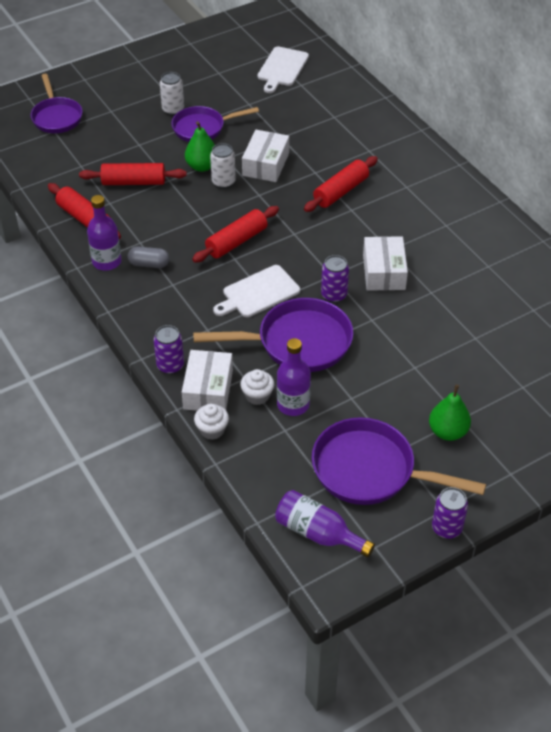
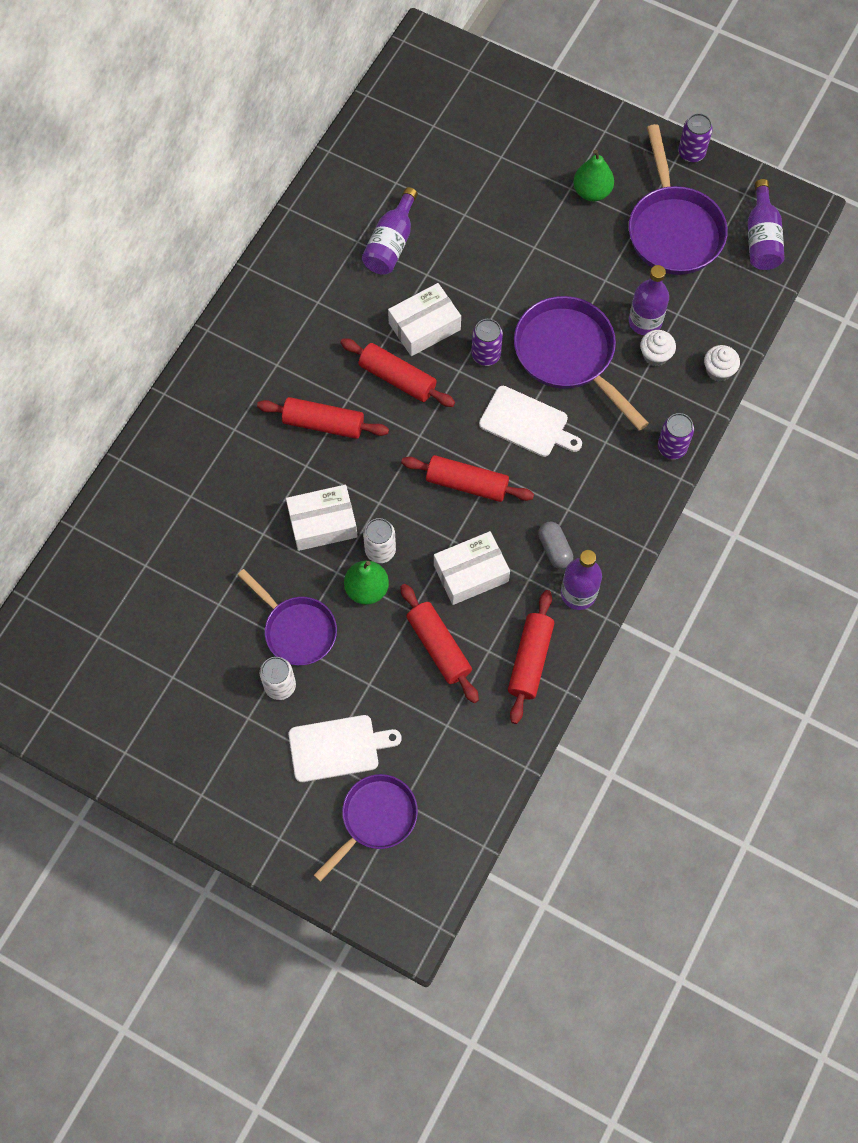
camera: 120 degrees left, 20 degrees up
white box [182,350,233,411] -> white box moved to [434,531,510,605]
white cutting board [257,47,309,93] -> white cutting board moved to [289,715,402,782]
none -> red rolling pin [340,338,455,407]
none -> purple bottle [362,187,418,275]

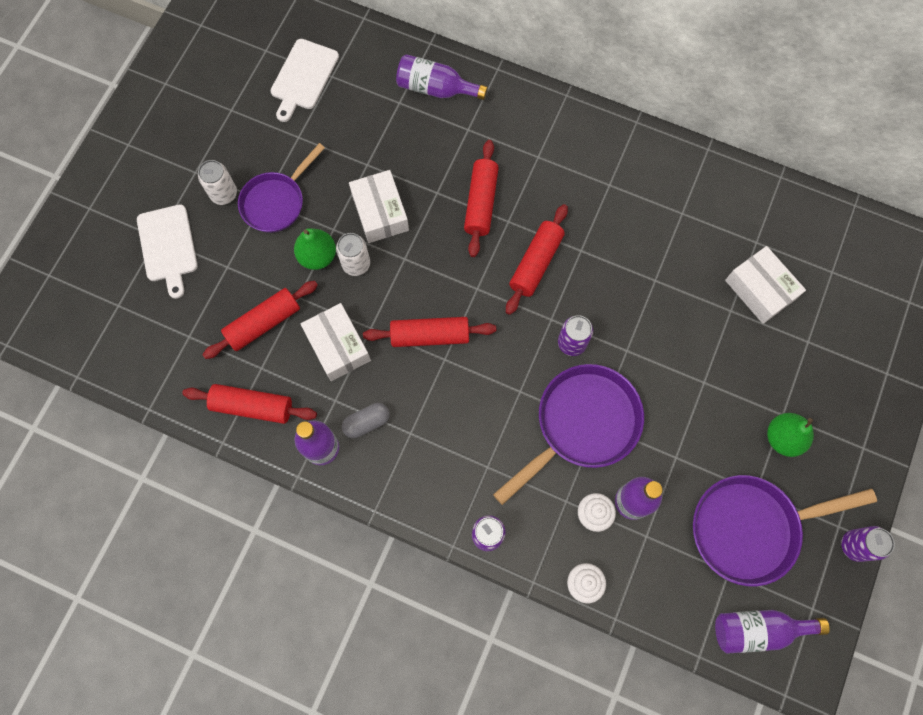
camera: 85 degrees right, 5 degrees up
purple pan [314,774,418,882] -> none
purple bottle [362,187,418,275] -> purple bottle moved to [396,54,488,100]
white box [388,283,461,356] -> white box moved to [725,246,806,324]
red rolling pin [401,455,534,502] -> red rolling pin turned 75 degrees clockwise [363,317,496,347]
white cutting board [479,386,582,457] -> white cutting board moved to [270,39,339,122]

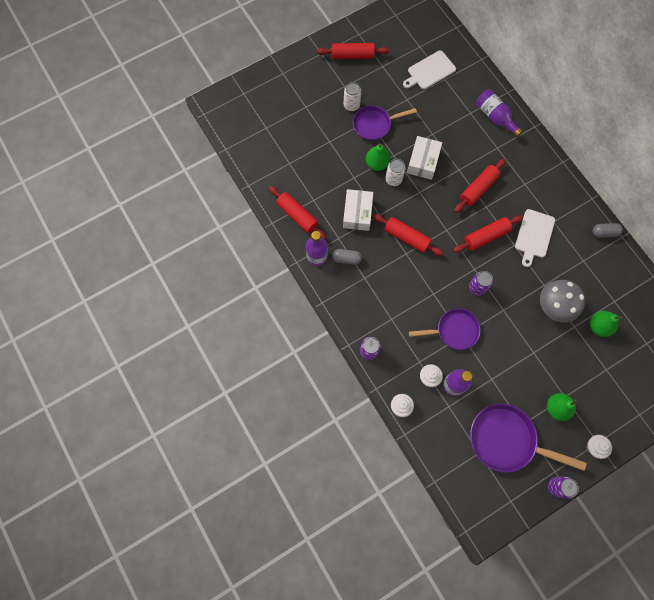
camera: 35 degrees right, 0 degrees up
white cutting board [137,204,198,299] -> white cutting board moved to [515,209,555,267]
red rolling pin [203,281,318,359] -> red rolling pin moved to [317,43,389,59]
purple pan [493,364,644,505] -> purple pan [409,308,481,350], size x0.66
purple bottle [715,610,830,654] -> none
white box [725,246,806,324] -> green pear [590,311,622,337]
none -> grey mushroom [540,280,585,323]
none -> white cupcake [587,435,612,459]
none -> grey capsule [592,223,623,238]

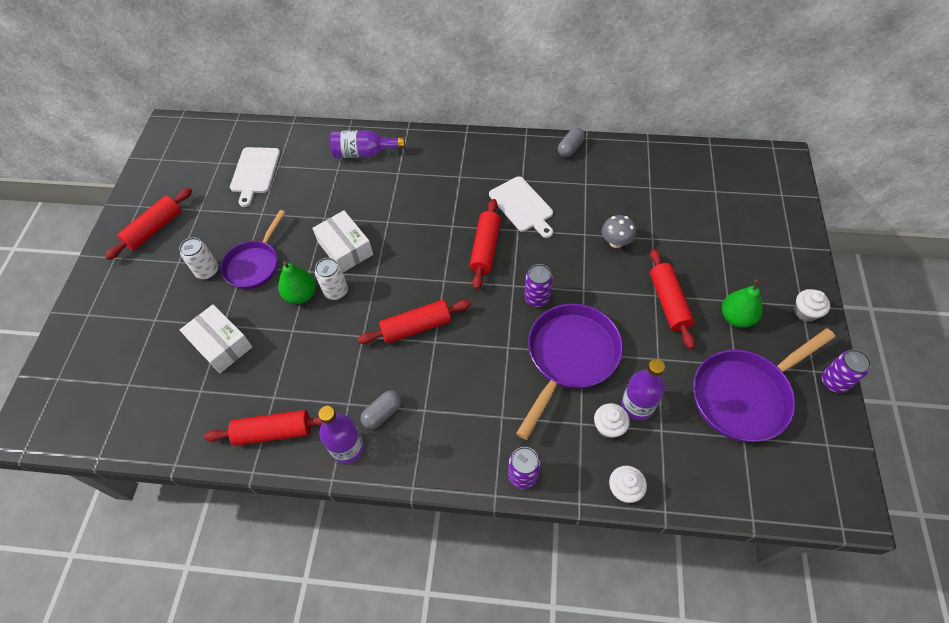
camera: 50 degrees left, 15 degrees down
white box [343,189,373,231] -> white box moved to [180,304,252,373]
purple pan [409,308,481,350] -> purple pan [516,304,623,440], size x1.50
red rolling pin [454,159,506,213] -> red rolling pin moved to [650,249,695,349]
grey mushroom [540,280,585,323] -> grey mushroom [602,215,636,248], size x0.59
green pear [590,311,622,337] -> none

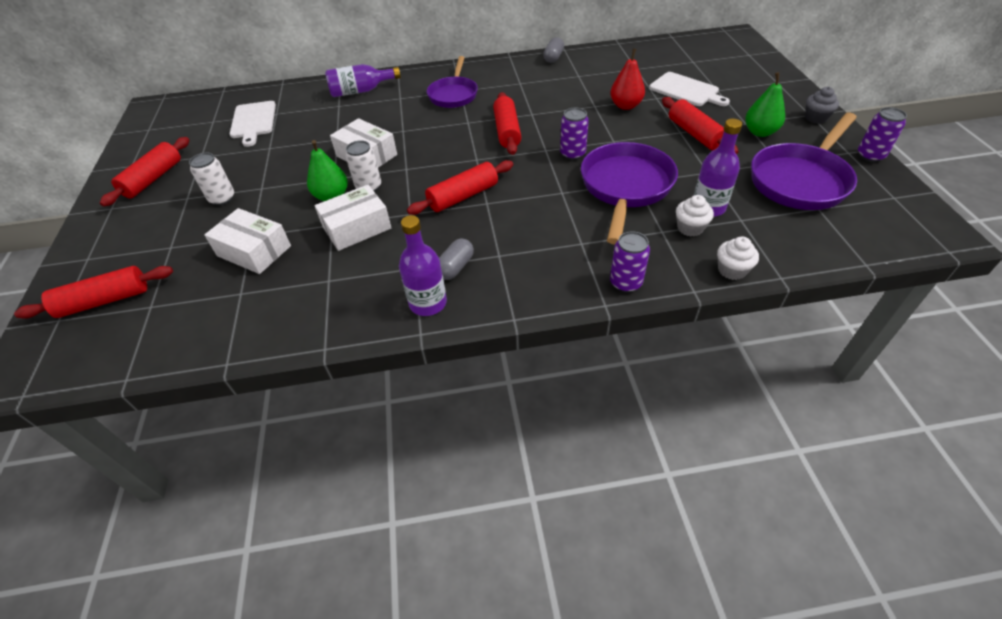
camera: 15 degrees left, 10 degrees down
red rolling pin [204,410,322,446] -> red rolling pin moved to [14,266,173,319]
purple pan [221,210,286,289] -> purple pan moved to [427,56,478,108]
white cutting board [489,176,553,238] -> white cutting board moved to [649,72,730,106]
grey mushroom [602,215,636,248] -> red pear [610,49,645,110]
white cupcake [794,289,830,322] -> grey cupcake [805,87,839,124]
none -> white box [315,185,391,251]

